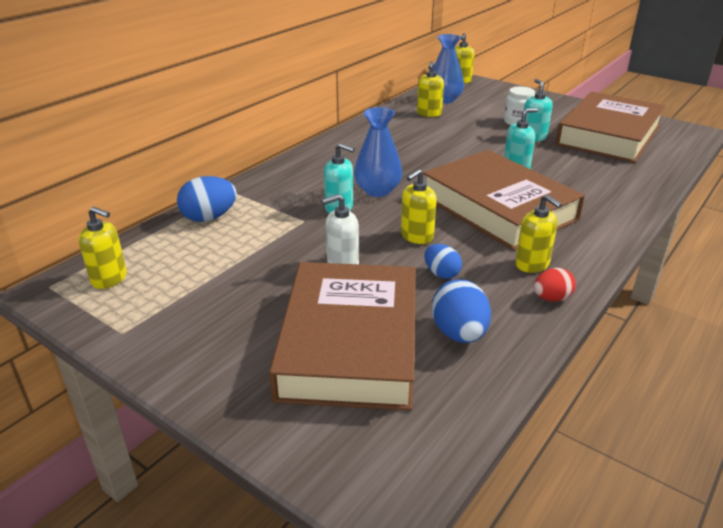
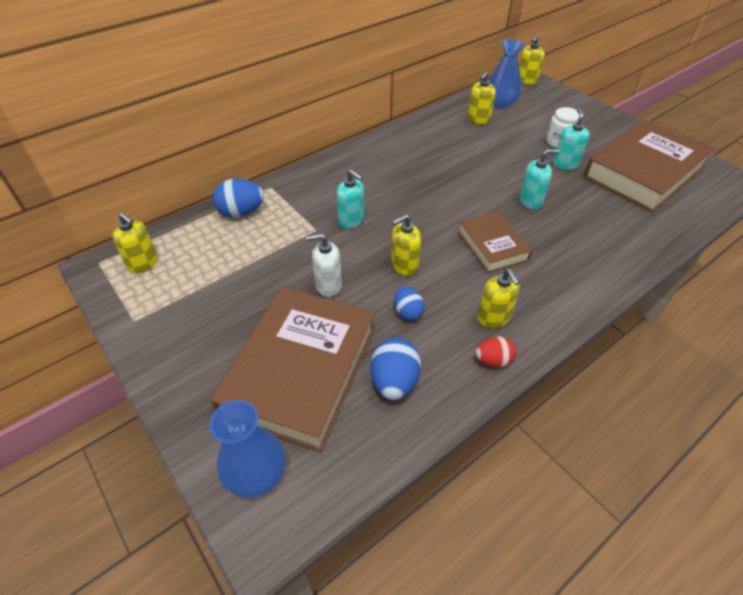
camera: 15 degrees right, 15 degrees up
blue vase [354,107,402,197] -> blue vase moved to [210,400,286,498]
brown book [423,150,585,251] -> brown book [458,211,532,273], size x0.53

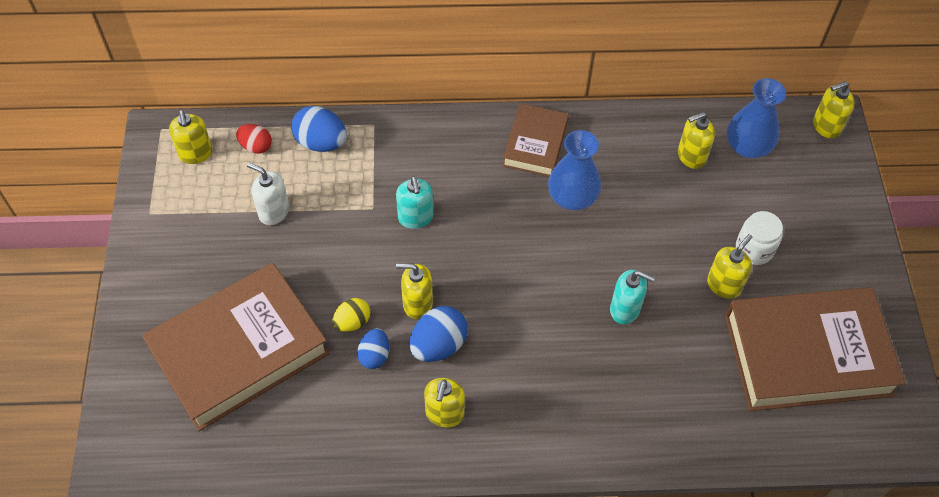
camera: 35 degrees right, 10 degrees up
blue vase [210,400,286,498] -> blue vase moved to [548,130,601,210]
white soap dispenser [306,233,342,297] -> white soap dispenser moved to [247,163,289,225]
blue egg [370,338,421,400] -> blue egg moved to [410,306,468,362]
brown book [458,211,532,273] -> brown book moved to [503,103,569,177]
red egg [476,336,516,367] -> red egg moved to [236,124,272,154]
turquoise soap dispenser [553,108,590,170] -> yellow soap dispenser [707,234,752,299]
none -> yellow egg [332,298,370,332]

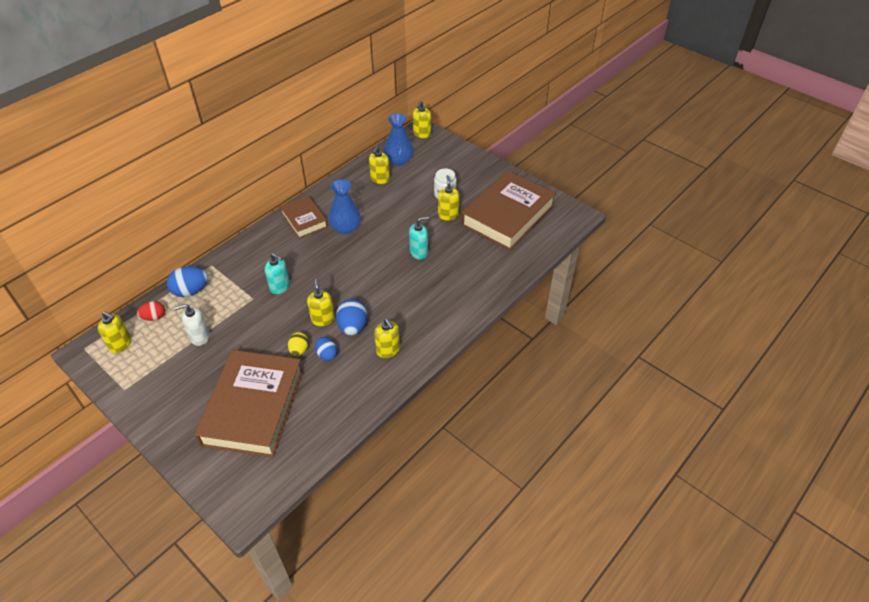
camera: 45 degrees left, 10 degrees down
yellow soap dispenser [396,264,433,319] -> yellow soap dispenser turned 120 degrees clockwise [307,278,335,326]

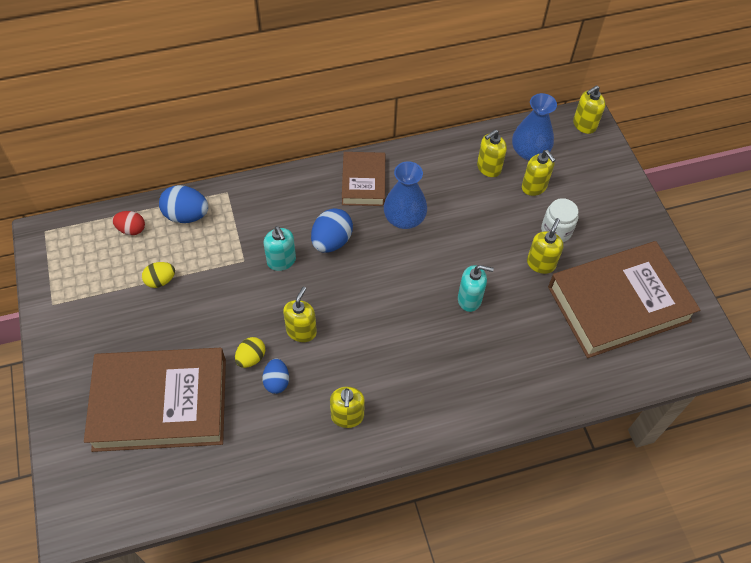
camera: 30 degrees right, 10 degrees up
yellow soap dispenser [98,311,131,353] -> yellow soap dispenser moved to [522,150,556,196]
white soap dispenser [174,304,210,346] -> yellow egg [142,262,175,288]
brown book [195,350,303,457] -> brown book turned 45 degrees clockwise [84,348,226,452]
blue egg [336,299,367,336] -> blue egg moved to [311,208,353,253]

